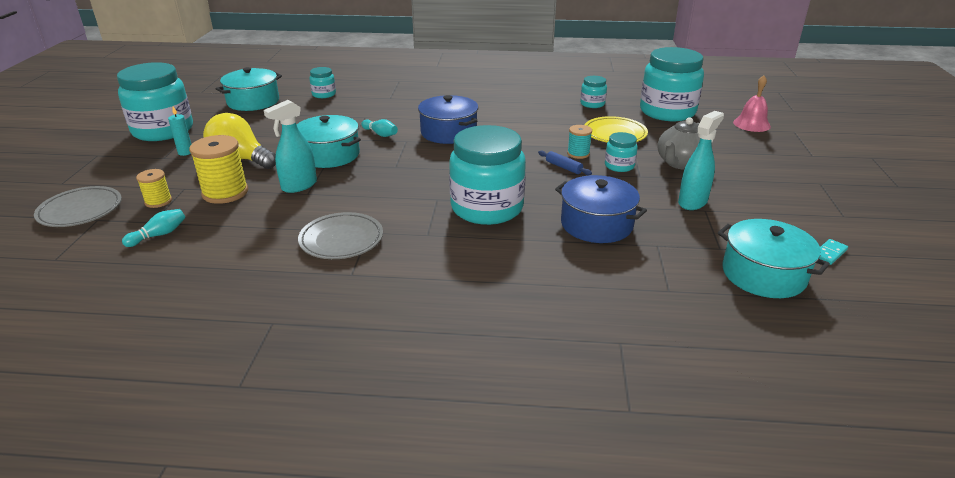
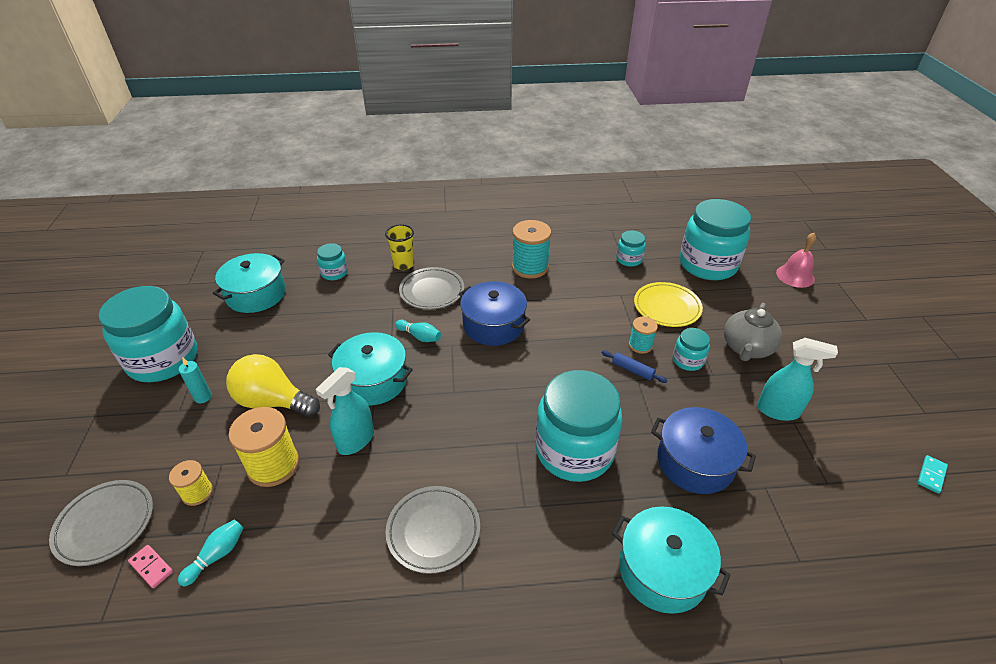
camera: 10 degrees left, 10 degrees up
turquoise spray bottle [678,111,724,210] -> turquoise spray bottle turned 75 degrees clockwise [757,338,838,421]
turquoise pot [718,219,830,298] -> turquoise pot moved to [612,506,730,614]
none -> pink domino [128,545,173,588]
none -> yellow cup [385,224,414,270]
none -> grey plate [399,267,464,310]
none -> turquoise spool [512,220,551,279]

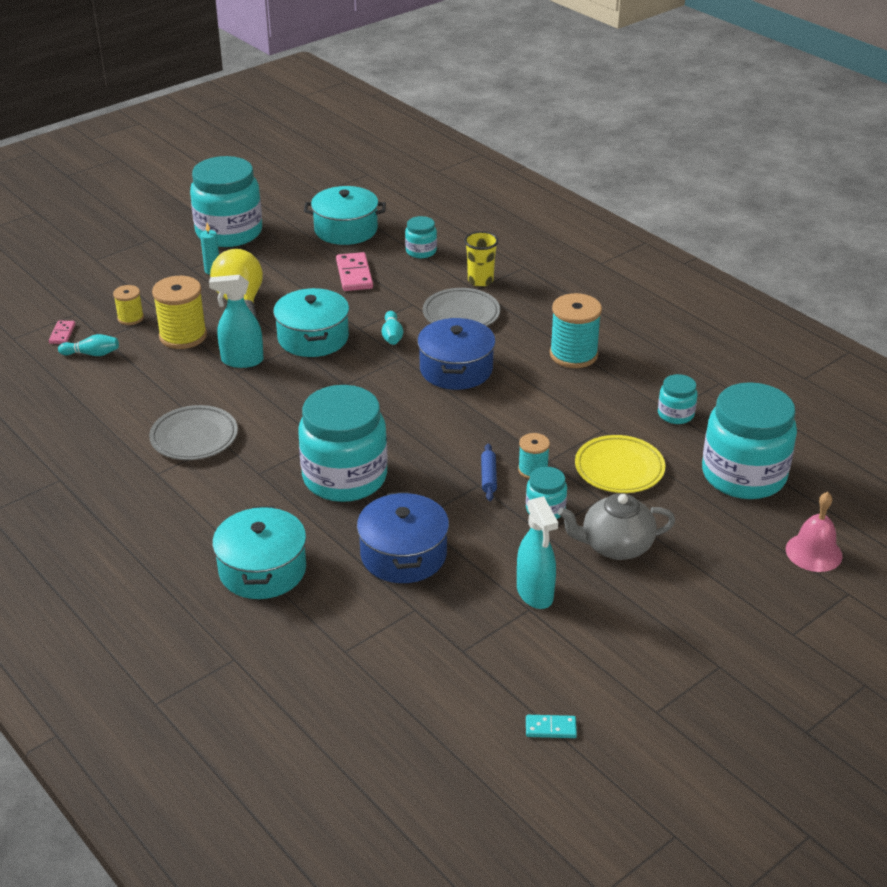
camera: 55 degrees right, 5 degrees down
grey plate [49,480,153,566] -> none
none -> pink domino [336,252,373,291]

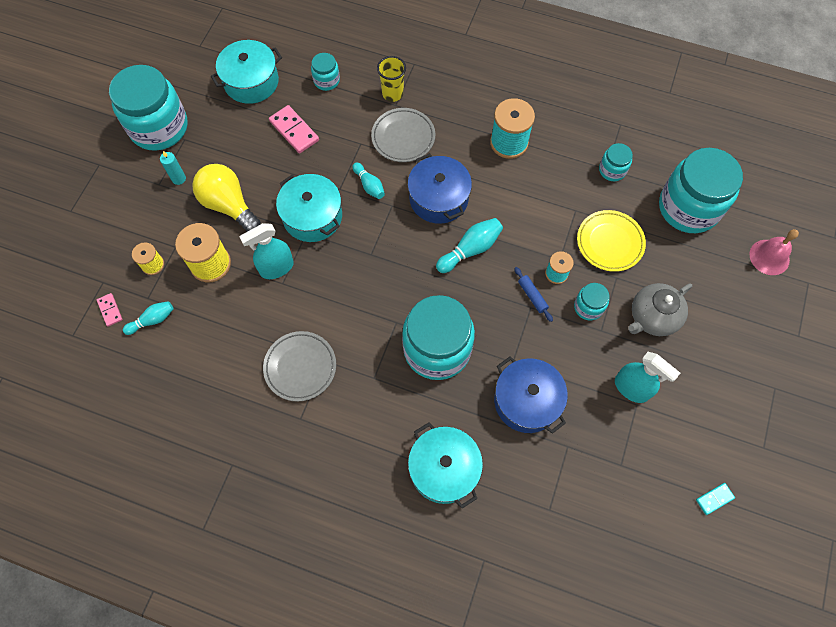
camera: 30 degrees left, 30 degrees up
none -> turquoise bowling pin [436,218,503,273]

